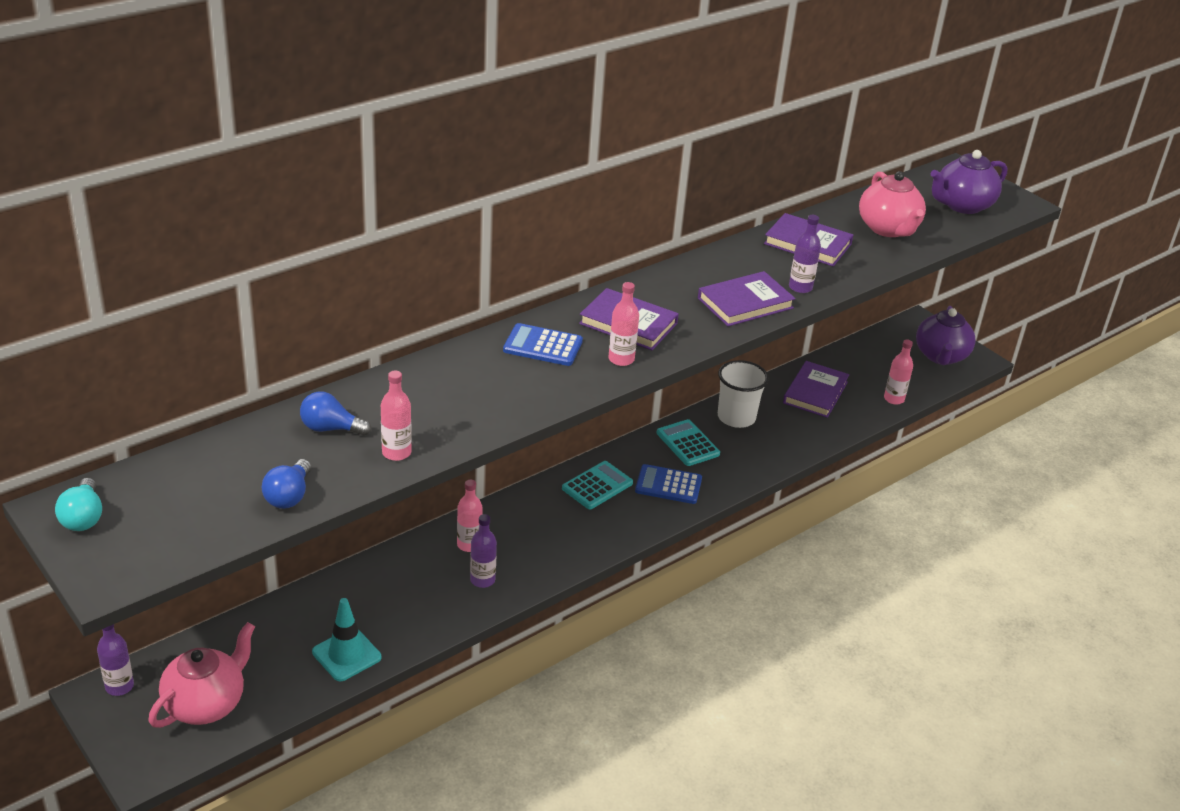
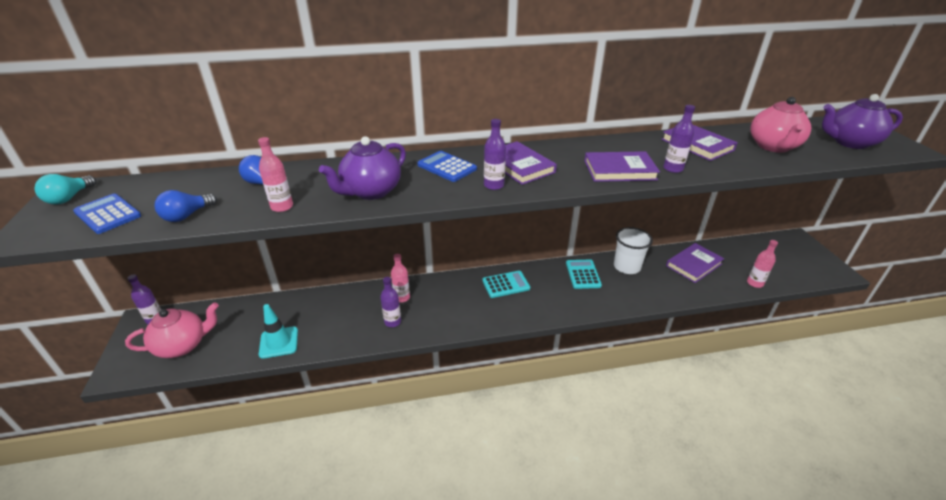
camera: 30 degrees right, 0 degrees up
pink bottle [608,282,639,366] -> purple bottle [484,119,506,190]
blue calculator [635,464,702,504] -> blue calculator moved to [73,194,141,234]
purple teapot [916,306,976,365] -> purple teapot moved to [319,136,406,200]

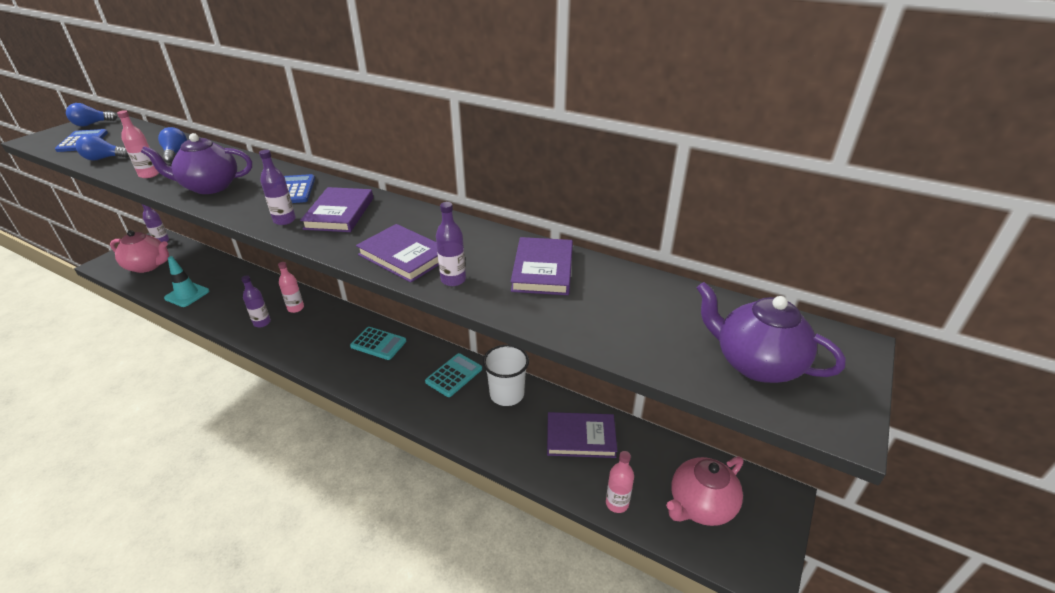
camera: 40 degrees right, 0 degrees up
turquoise light bulb [34,174,96,205] -> blue light bulb [66,103,117,126]
pink teapot [750,97,811,153] -> pink teapot moved to [666,456,743,526]

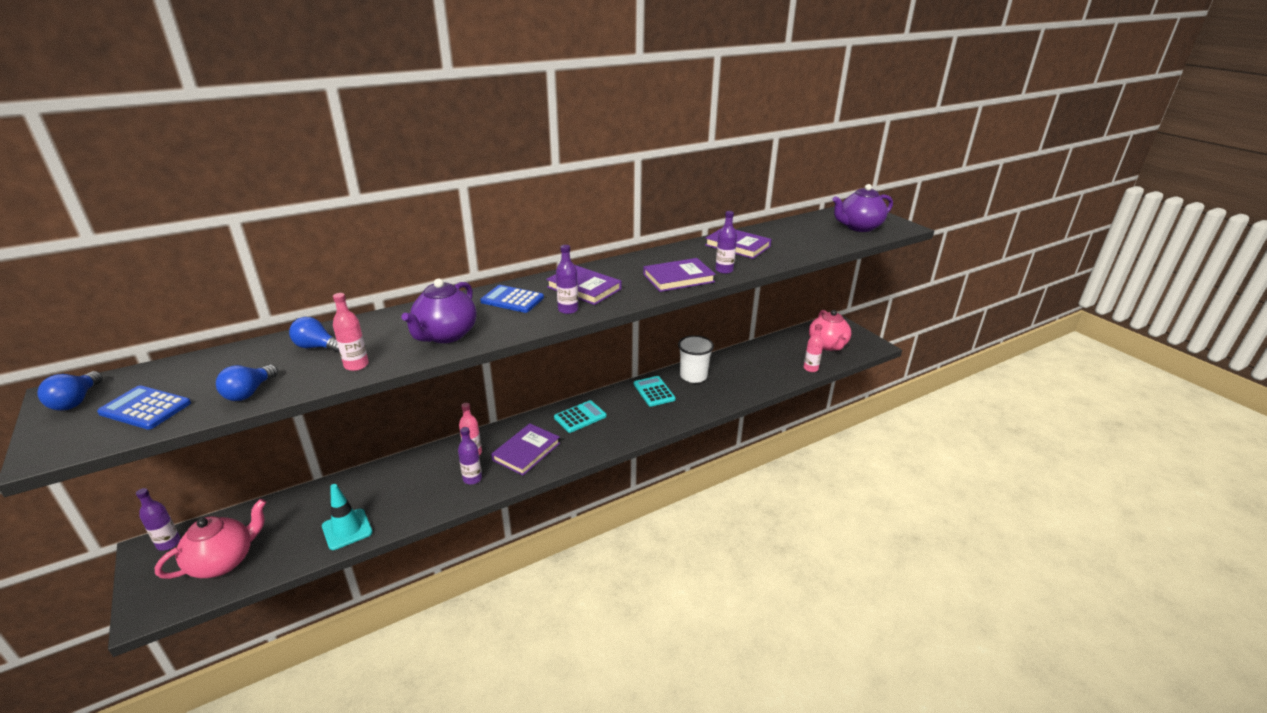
camera: 60 degrees left, 5 degrees down
purple book [547,412,617,458] -> purple book moved to [491,423,560,476]

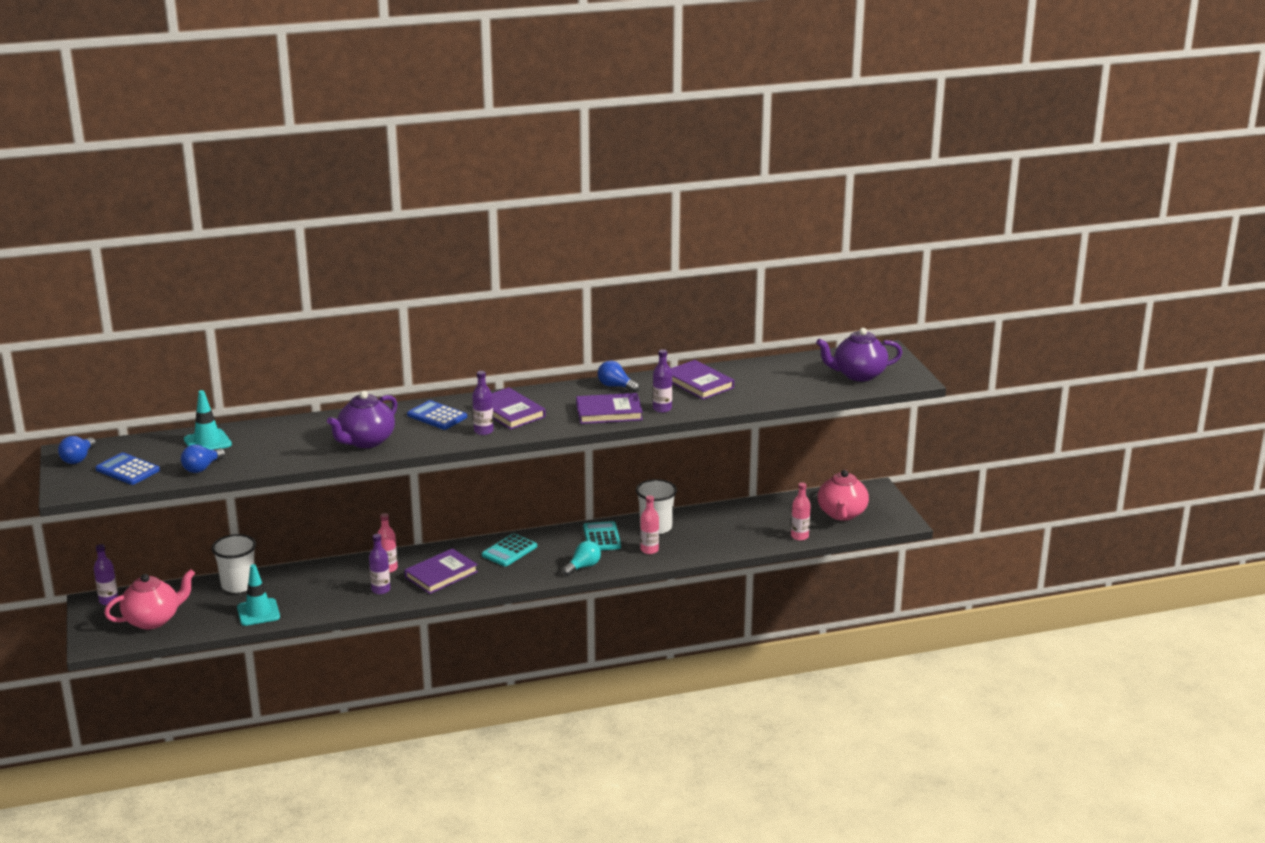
camera: 15 degrees right, 5 degrees down
blue light bulb [289,317,340,353] -> blue light bulb moved to [598,361,640,392]
pink bottle [333,293,369,371] -> pink bottle moved to [640,495,659,554]
turquoise calculator [554,400,607,433] -> turquoise calculator turned 150 degrees clockwise [482,533,537,567]
none -> turquoise traffic cone [184,390,232,450]
none -> white cup [212,534,256,593]
none -> turquoise light bulb [562,541,601,576]

